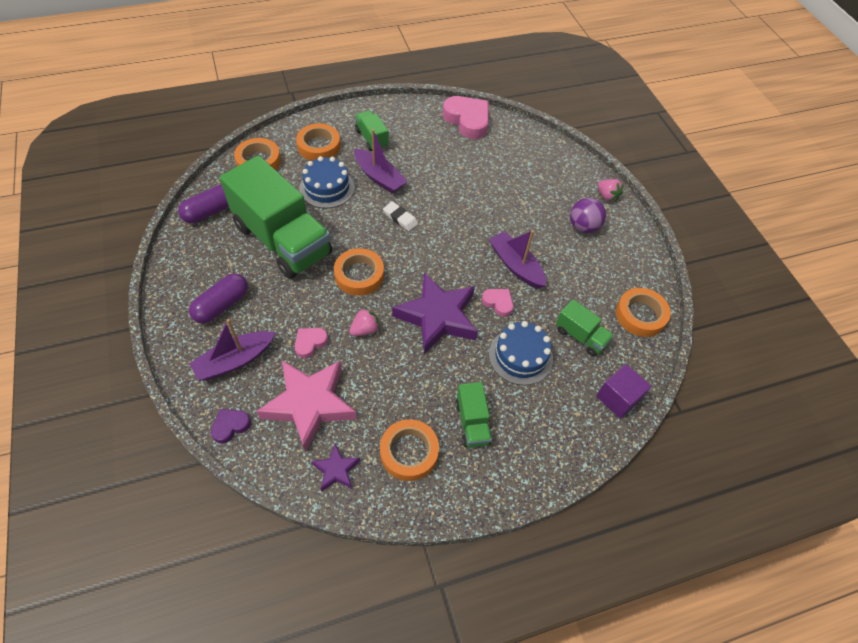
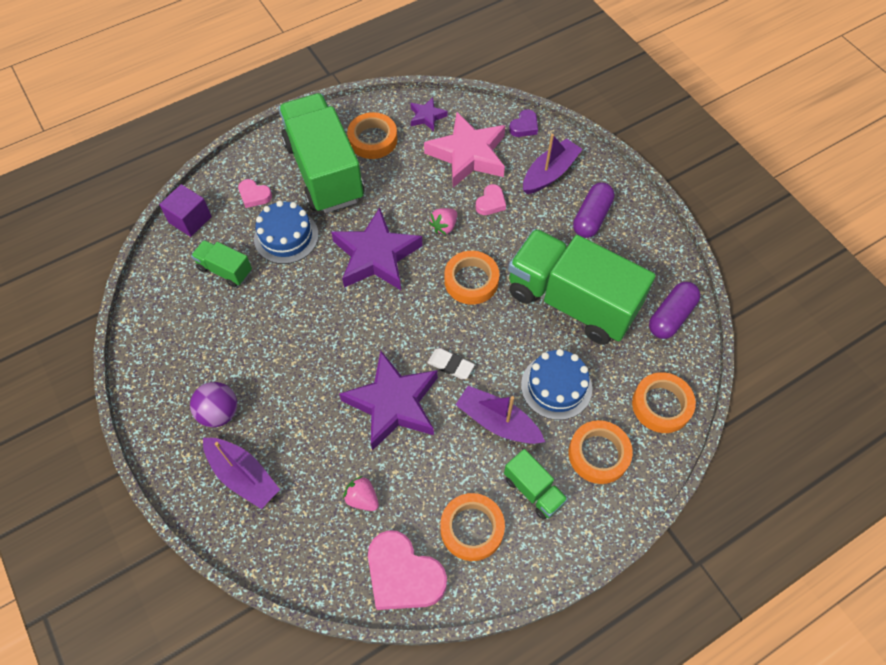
camera: 170 degrees right, 5 degrees up
green truck [455,382,492,448] -> green truck [278,93,364,213], size x2.25
pink heart [482,289,513,317] -> pink heart moved to [238,179,272,208]
purple boat [489,230,546,289] -> purple boat moved to [203,438,280,509]
pink strawberry [598,179,623,201] -> pink strawberry moved to [343,476,379,511]
orange tape [616,288,671,337] -> orange tape moved to [440,493,505,561]
none -> purple star [339,351,438,451]

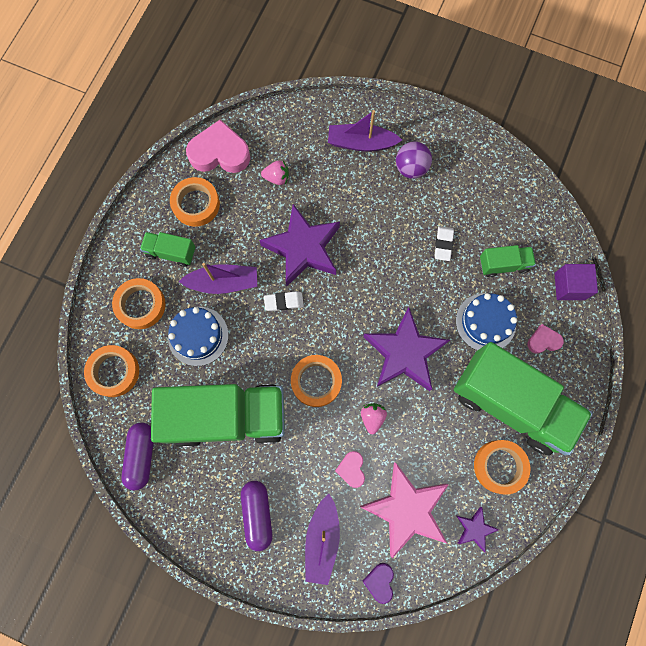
camera: 145 degrees right, 15 degrees up
none -> white eraser [434,226,454,261]

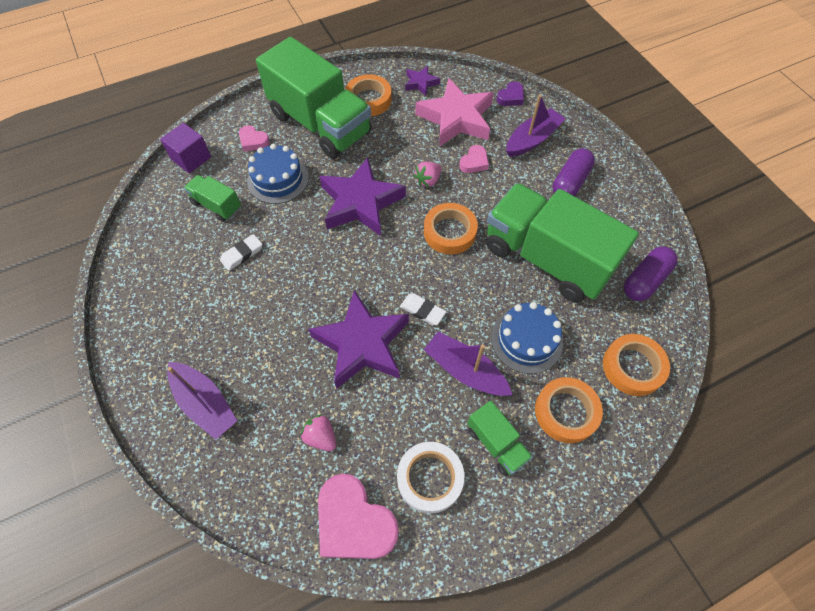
camera: 140 degrees left, 15 degrees down
orange tape [170,177,220,227] -> white tape [397,442,464,514]
purple ball [396,141,432,179] -> none
green truck [454,342,593,456] -> green truck turned 150 degrees clockwise [256,37,372,159]

